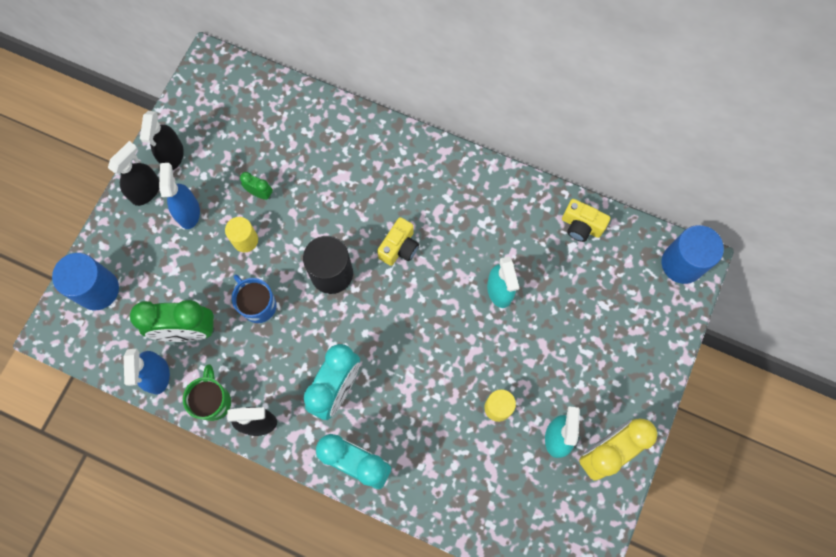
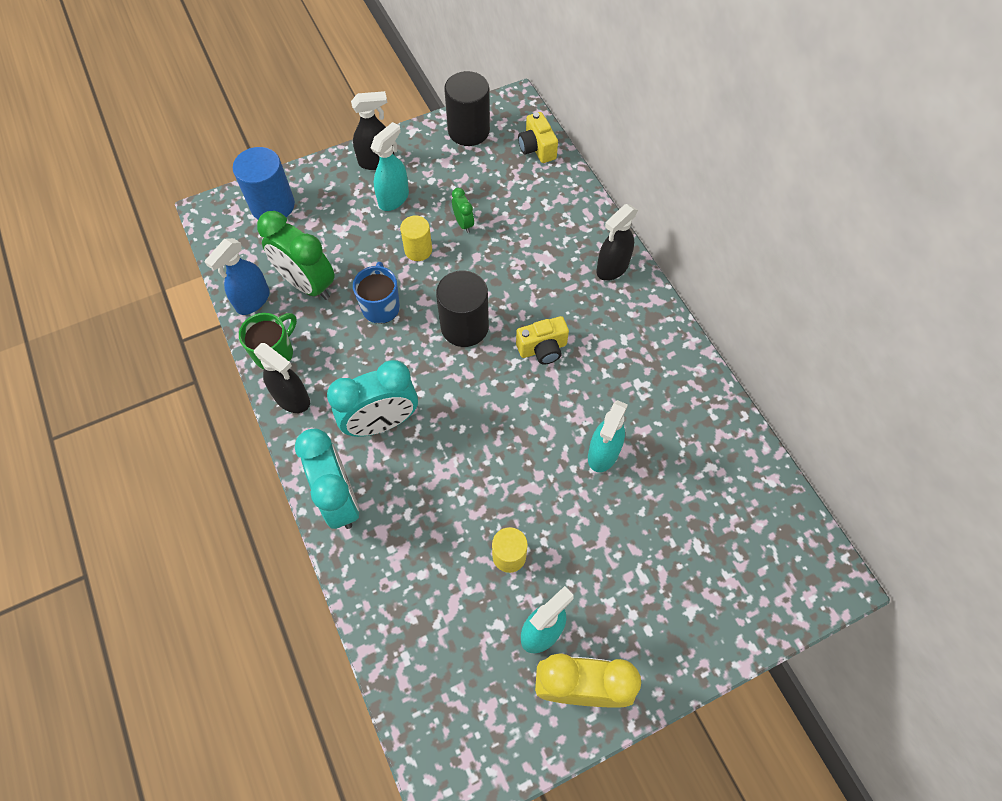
camera: 40 degrees right, 10 degrees down
black spray bottle [140,111,184,170] -> black spray bottle moved to [596,204,638,281]
blue spray bottle [159,163,200,229] -> turquoise spray bottle [371,122,409,211]
yellow camera [562,199,610,242] -> yellow camera moved to [518,112,558,163]
blue cylinder [662,225,724,284] -> none
none -> black cylinder [444,71,490,146]

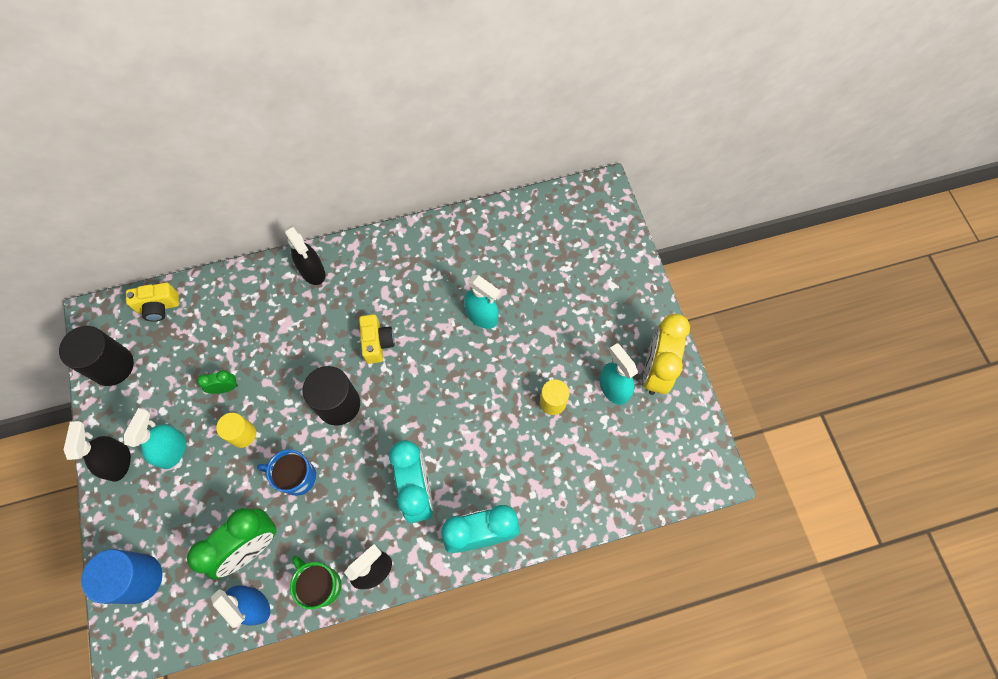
camera: 80 degrees left, 5 degrees up
turquoise spray bottle [371,122,409,211] -> turquoise spray bottle turned 60 degrees clockwise [124,408,186,469]

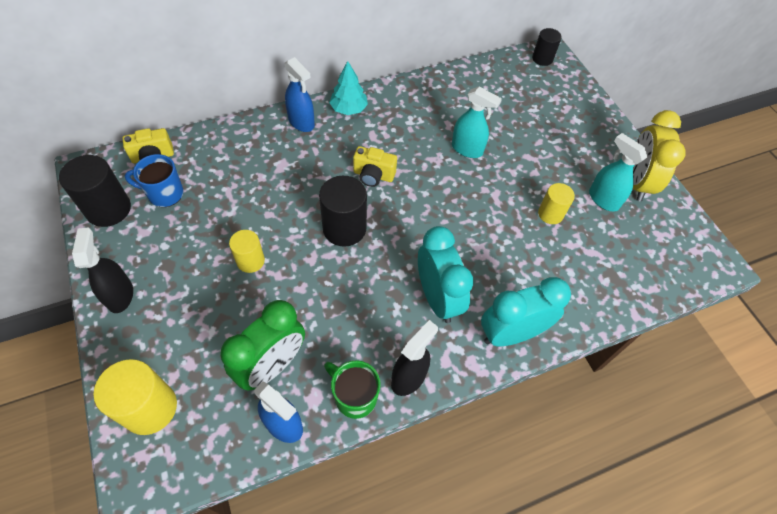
camera: 10 degrees left, 10 degrees down
blue cylinder [81,549,162,604] -> yellow cylinder [94,359,177,435]
turquoise spray bottle [124,408,186,469] -> none
green clock [197,370,238,394] -> none
blue mug [257,449,316,496] -> blue mug moved to [125,154,183,207]
black spray bottle [284,225,326,285] -> blue spray bottle [284,57,315,132]
yellow camera [359,314,395,364] -> yellow camera turned 120 degrees clockwise [353,146,397,187]
none -> turquoise tree [329,61,368,115]
none -> black cylinder [532,28,562,66]

